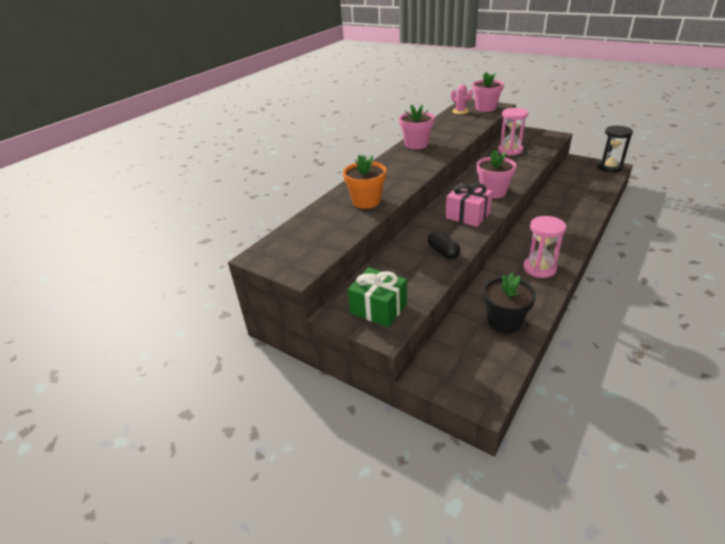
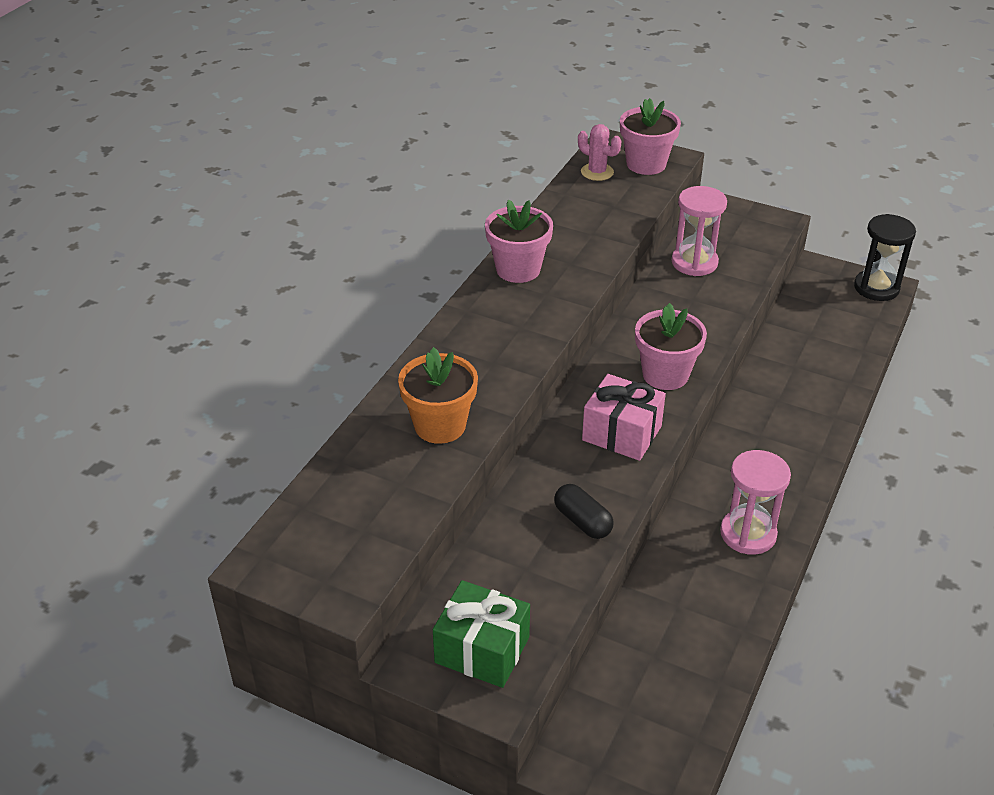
camera: 10 degrees left, 5 degrees up
black flower pot [483,273,536,334] -> none

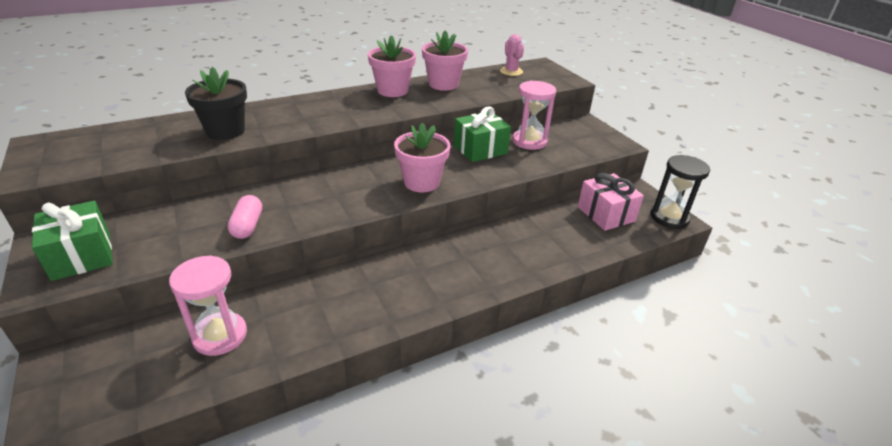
camera: 35 degrees right, 5 degrees down
orange flower pot [398,347,478,444] -> black flower pot [185,67,247,140]
black capsule [554,484,613,539] -> pink capsule [228,195,262,239]
pink gift [582,374,666,461] -> pink gift moved to [578,173,644,231]
pink flower pot [620,98,681,175] -> pink flower pot moved to [422,30,468,91]
pink hourglass [720,450,791,555] -> pink hourglass moved to [169,255,247,356]
none -> green gift [454,107,511,162]

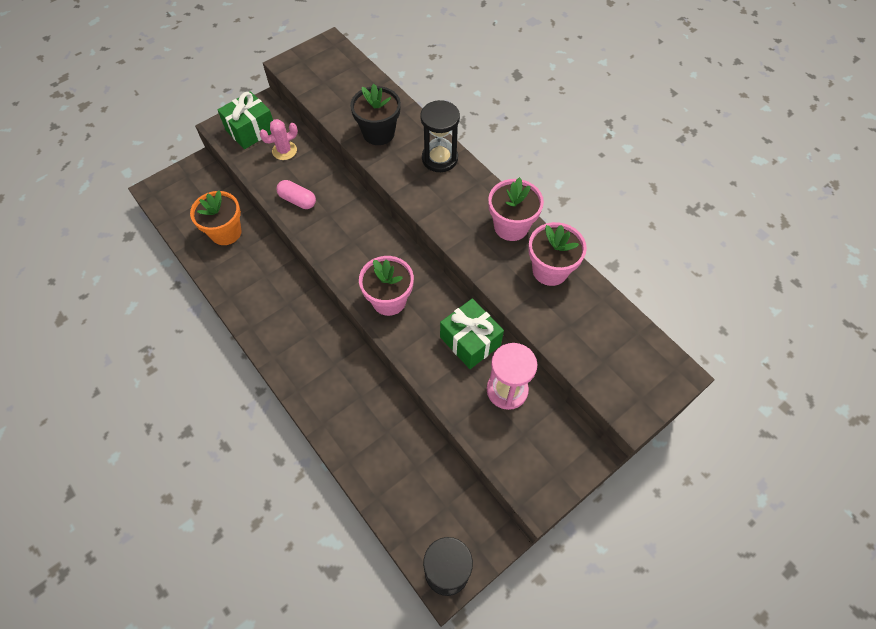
camera: 80 degrees right, 25 degrees up
pink hourglass [169,255,247,356] -> orange flower pot [190,191,241,245]
pink capsule [228,195,262,239] -> pink capsule turned 45 degrees clockwise [276,180,316,209]
pink cactus [500,34,524,76] -> pink cactus moved to [259,119,298,160]
pink gift [578,173,644,231] -> none
none -> black hourglass [420,100,460,172]

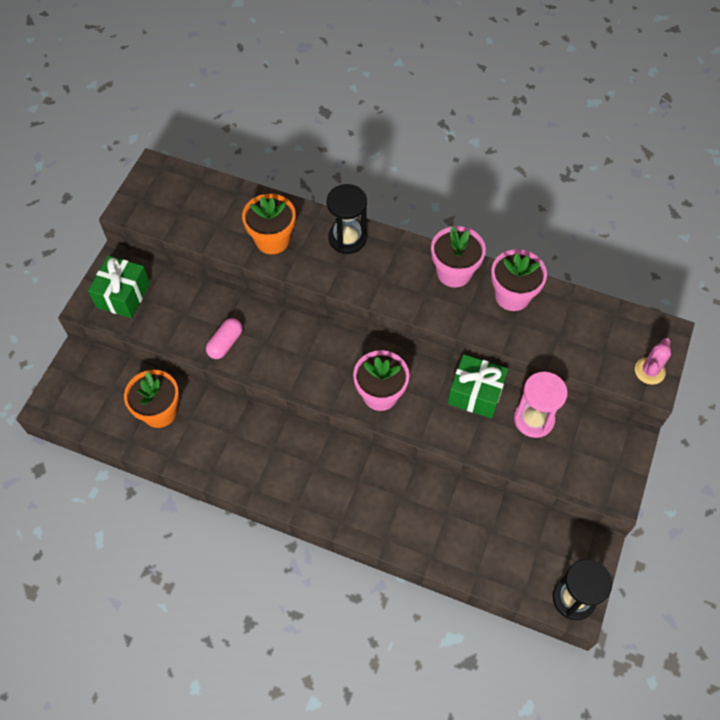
camera: 30 degrees left, 0 degrees up
pink cactus [259,119,298,160] -> pink cactus moved to [635,338,671,385]
pink capsule [276,180,316,209] -> pink capsule turned 60 degrees counterclockwise [206,318,242,359]
black flower pot [350,84,401,145] -> orange flower pot [242,194,296,254]

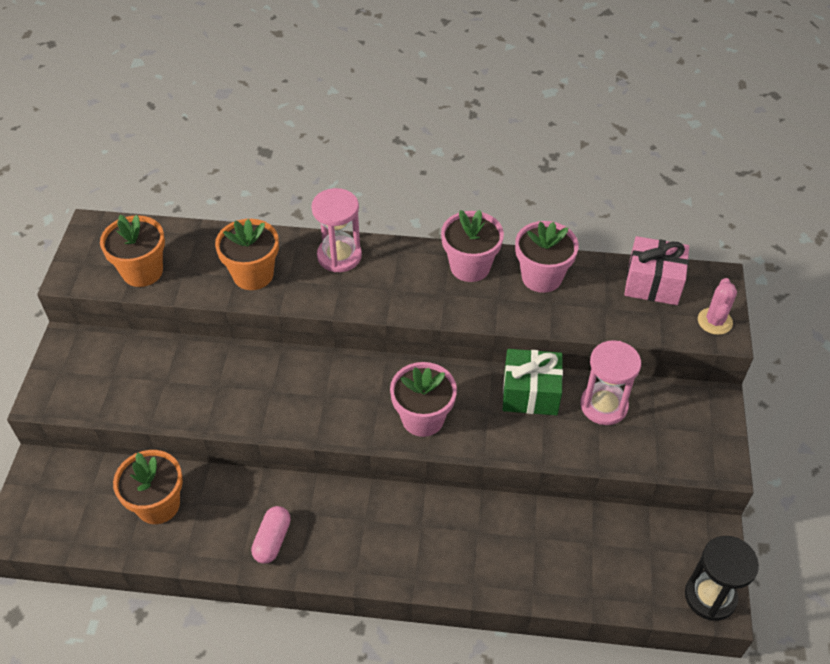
camera: 15 degrees left, 10 degrees down
green gift [88,256,150,318] -> none
pink capsule [206,318,242,359] -> pink capsule moved to [251,506,291,564]
black hourglass [327,184,367,254] -> pink hourglass [311,188,362,272]
none -> orange flower pot [100,215,165,287]
none -> pink gift [624,236,689,305]

